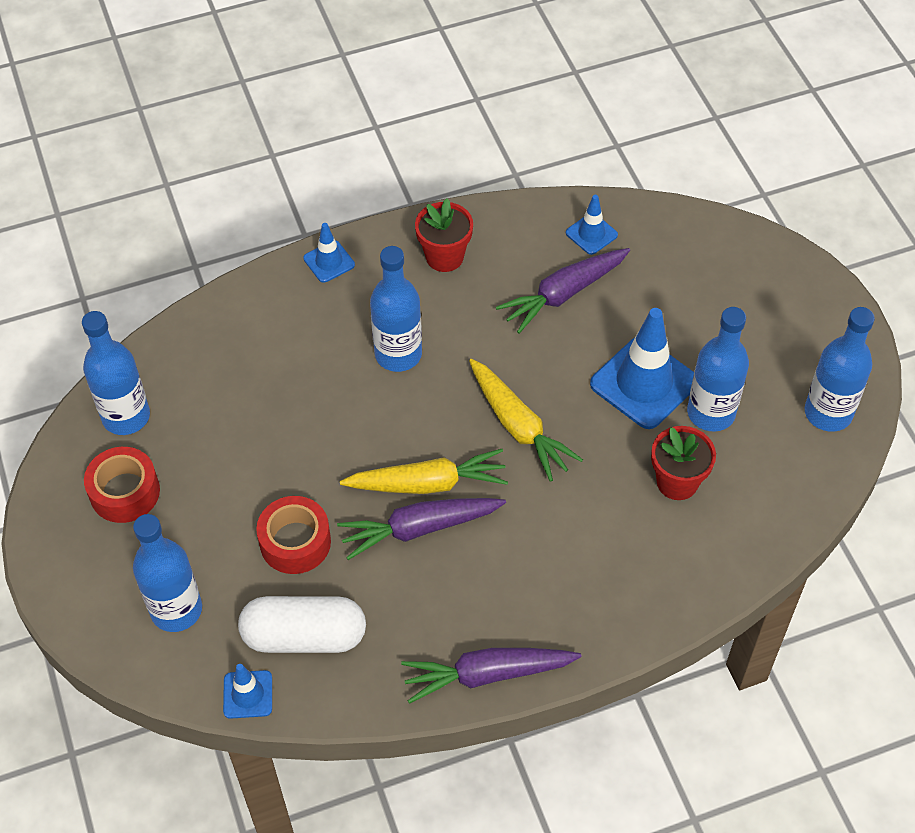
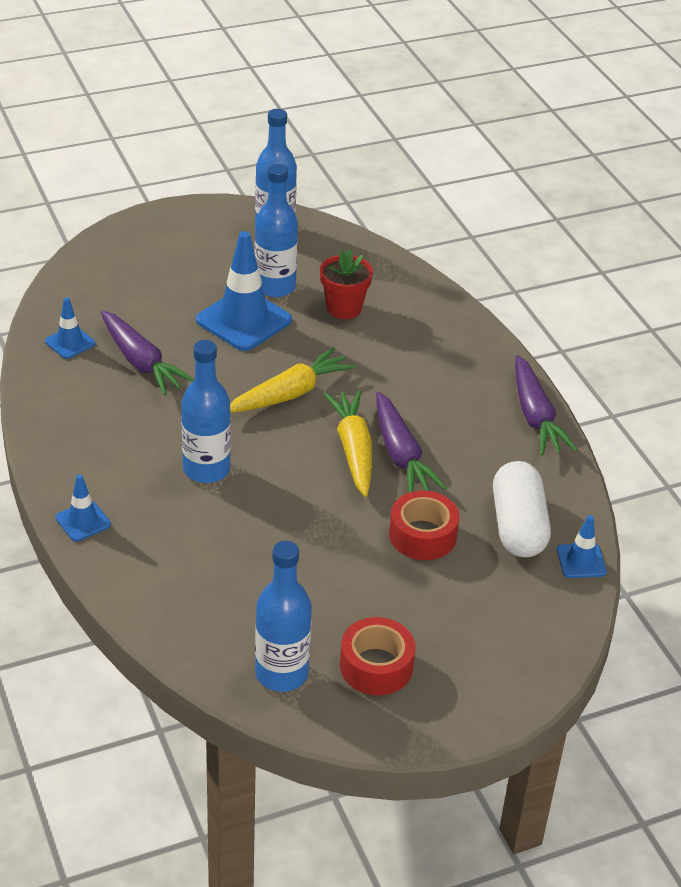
camera: 95 degrees left, 15 degrees down
blue bottle [133,514,202,632] -> none
red flower pot [415,198,473,272] -> none

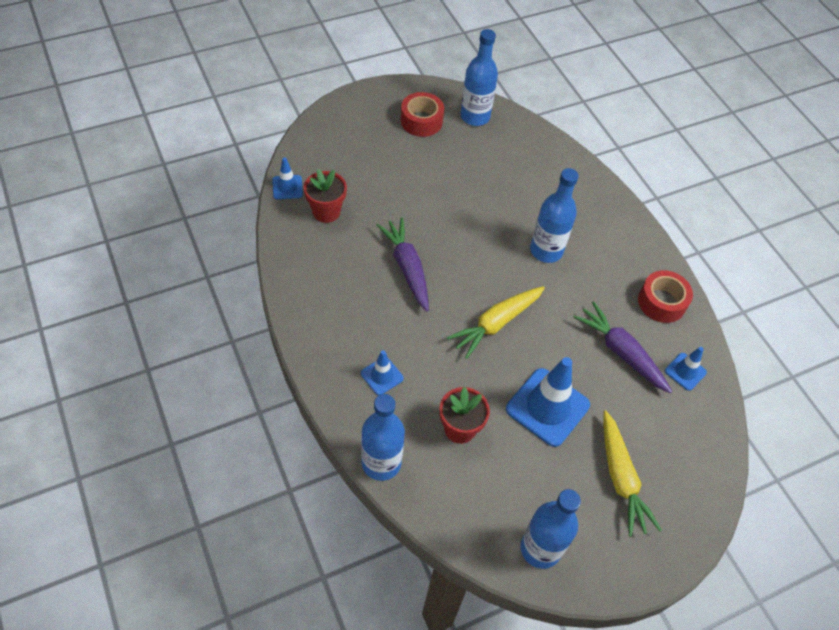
camera: 175 degrees right, 15 degrees up
blue traffic cone [56,475,111,541] -> blue traffic cone moved to [361,350,404,395]
blue bottle [254,164,298,297] -> blue bottle moved to [361,394,405,481]
yellow carrot [324,390,372,497] -> yellow carrot moved to [603,410,662,537]
red tape [389,491,459,560] -> red tape moved to [638,270,693,323]
white capsule [493,461,551,557] -> red flower pot [304,169,347,223]
purple carrot [515,355,578,456] -> none

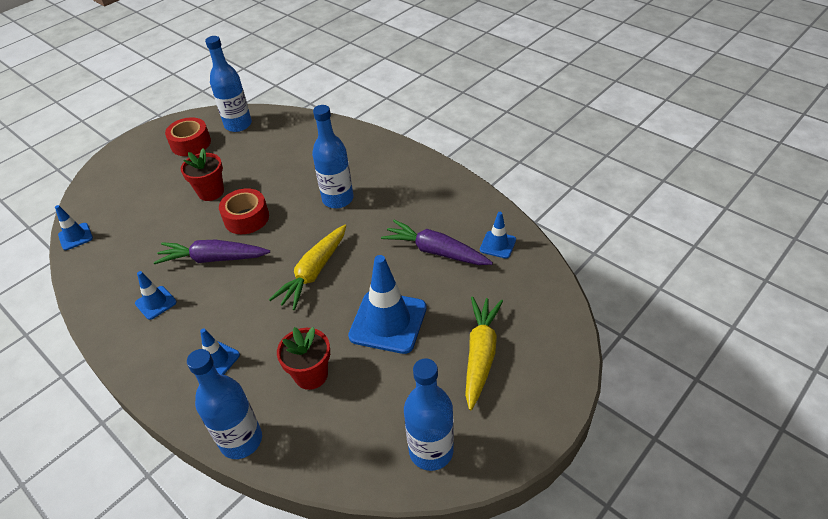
camera: 15 degrees left, 10 degrees down
red flower pot [304,169,347,223] -> red flower pot moved to [181,148,224,201]
purple carrot [376,217,429,311] -> purple carrot turned 45 degrees counterclockwise [154,240,270,264]
yellow carrot [603,410,662,537] -> yellow carrot turned 135 degrees counterclockwise [465,297,503,410]
red tape [638,270,693,323] -> red tape moved to [219,188,269,234]
none -> blue traffic cone [135,271,177,320]

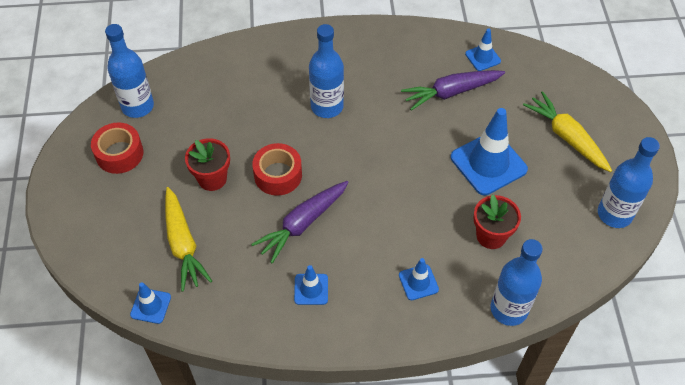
camera: 50 degrees left, 10 degrees up
yellow carrot [269,225,346,310] -> yellow carrot moved to [165,187,212,292]

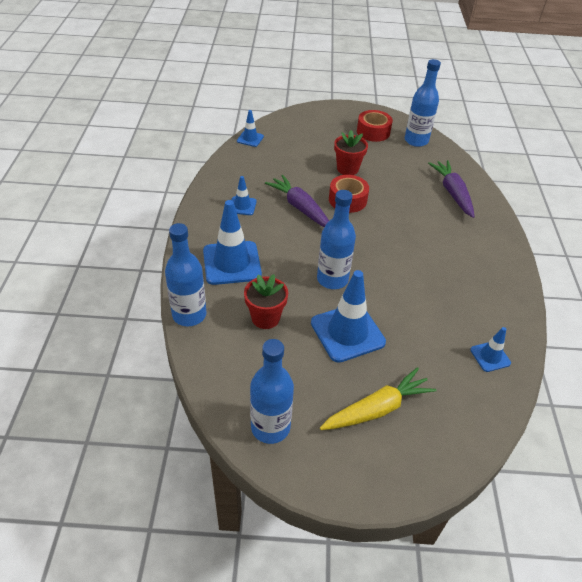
camera: 95 degrees right, 10 degrees down
yellow carrot [165,187,212,292] -> none
blue bottle [309,24,344,118] -> blue bottle moved to [317,190,356,289]
blue traffic cone [399,258,439,300] -> blue traffic cone [203,200,262,285], size x1.95
purple carrot [401,70,505,111] -> purple carrot moved to [428,160,475,218]

